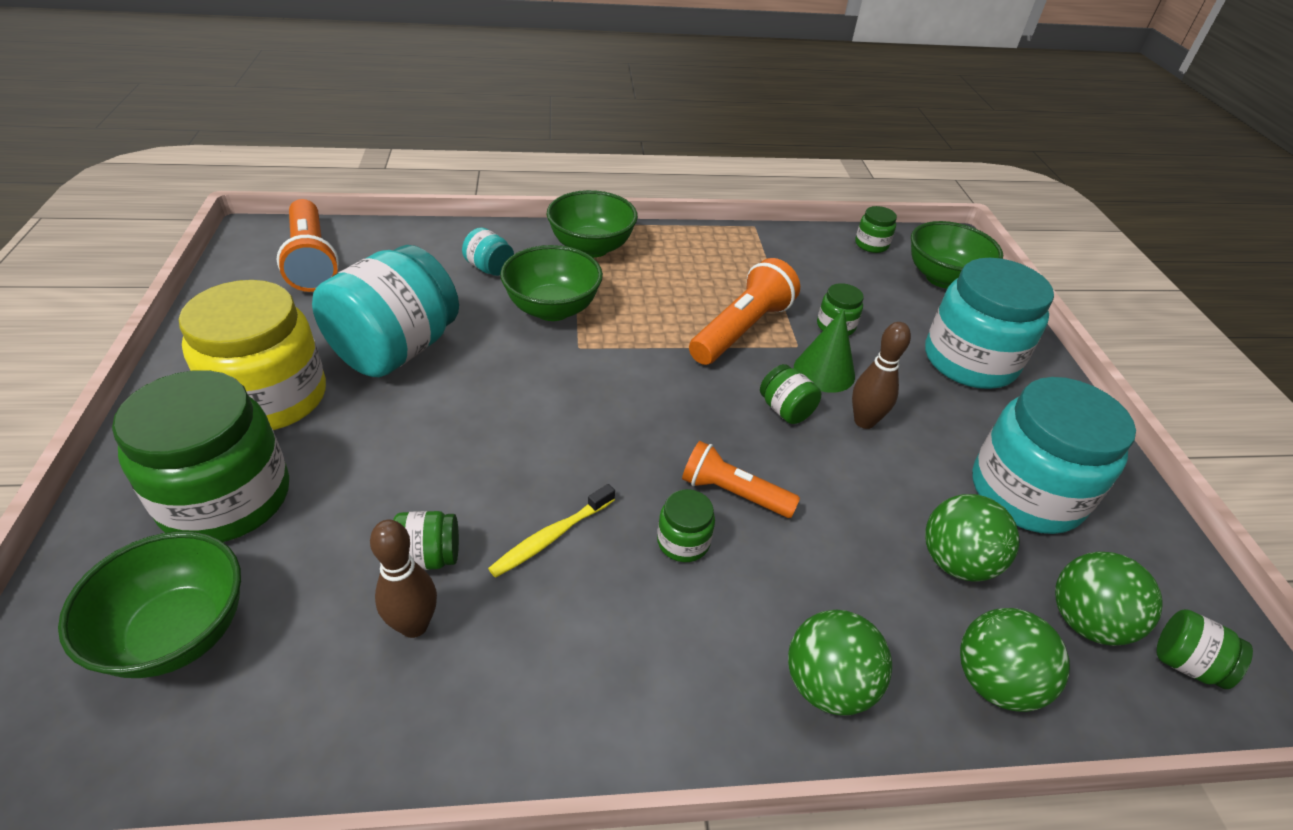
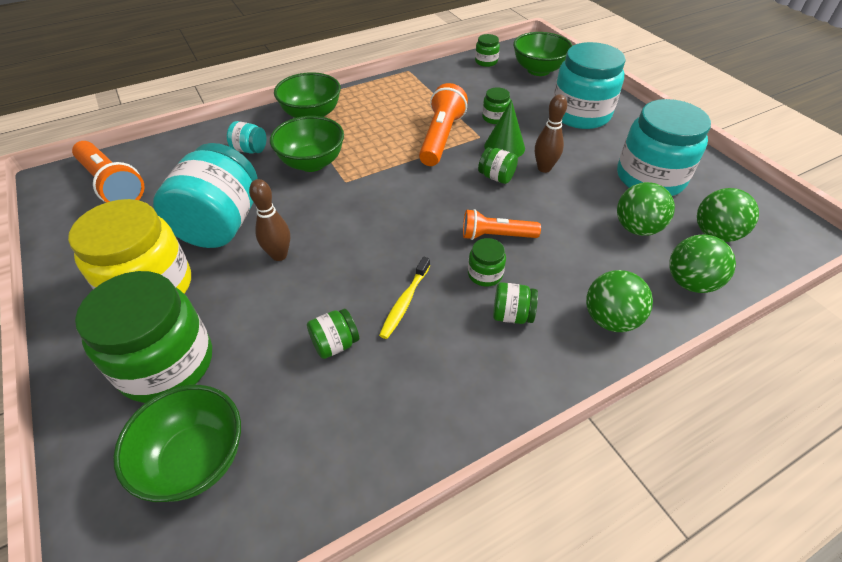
camera: 20 degrees left, 5 degrees up
brown bowling pin [370,520,437,638] -> brown bowling pin moved to [249,179,290,261]
green jar [1156,609,1253,689] -> green jar moved to [493,282,538,324]

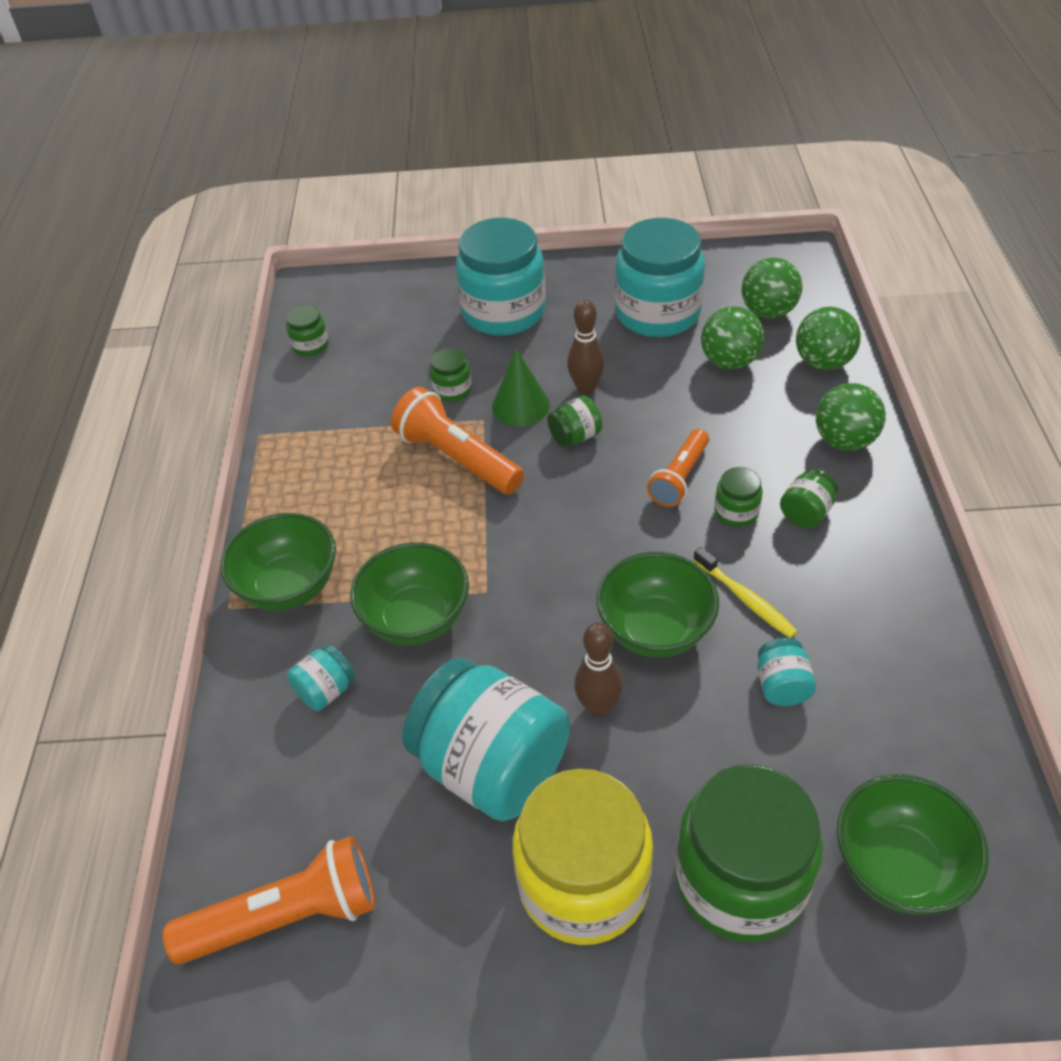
camera: 60 degrees left, 0 degrees up
green jar [307,309,359,359] -> turquoise jar [757,638,816,706]
green bowl [513,32,573,76] -> green bowl moved to [596,552,719,657]

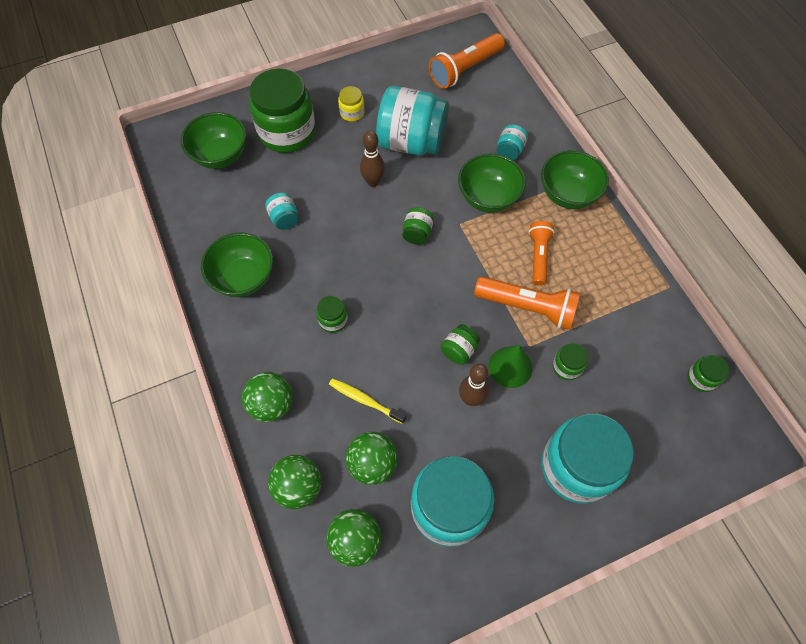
camera: 155 degrees right, 15 degrees up
yellow jar [513,769,653,945] -> yellow jar [338,86,365,122], size x0.44
green bowl [596,552,719,657] -> green bowl moved to [201,232,273,297]
orange flashlight [647,429,709,507] -> orange flashlight moved to [529,221,555,286]
yellow toothbrush [693,547,798,638] -> yellow toothbrush moved to [329,378,406,424]
green jar [780,469,838,528] -> green jar moved to [402,207,434,245]

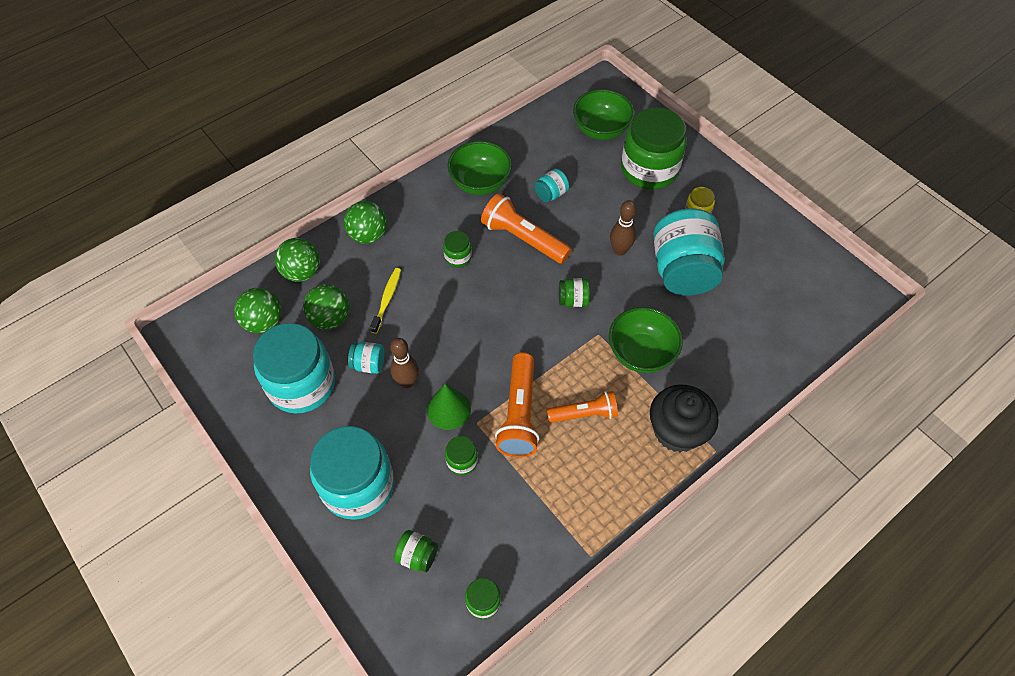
camera: 75 degrees right, 5 degrees down
orange flashlight [429,33,505,89] -> orange flashlight moved to [481,193,572,264]
green jar [440,324,480,365] -> green jar moved to [394,530,438,572]
turquoise jar [497,124,528,160] -> turquoise jar moved to [348,342,385,374]
green bowl [541,150,609,209] -> black cupcake [650,384,719,452]

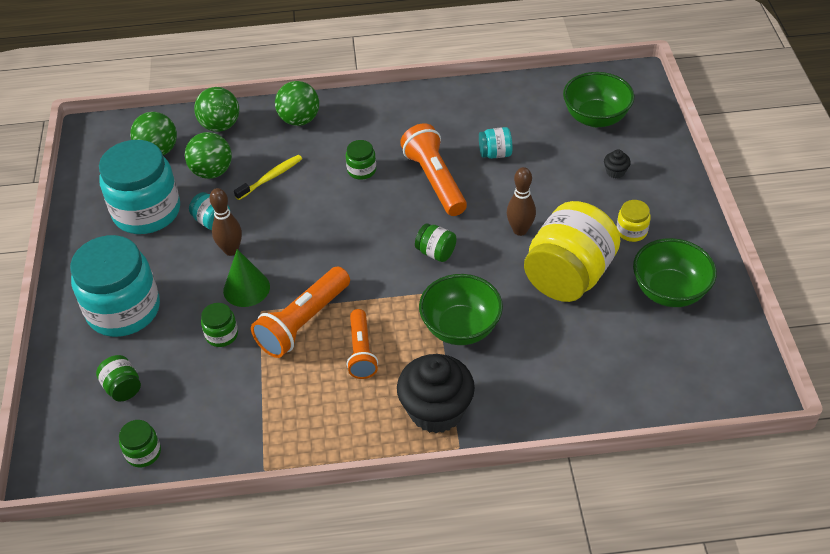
camera: 35 degrees right, 10 degrees down
green bowl [448,141,512,195] -> green bowl moved to [633,238,717,307]
orange flashlight [547,391,618,423] -> orange flashlight turned 60 degrees clockwise [347,309,378,379]
green jar [621,107,687,189] -> black cupcake [604,149,631,178]
turquoise jar [653,208,724,296] -> yellow jar [524,201,621,302]

